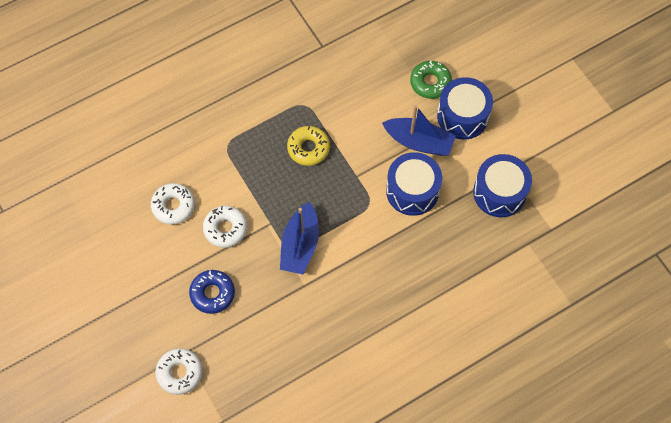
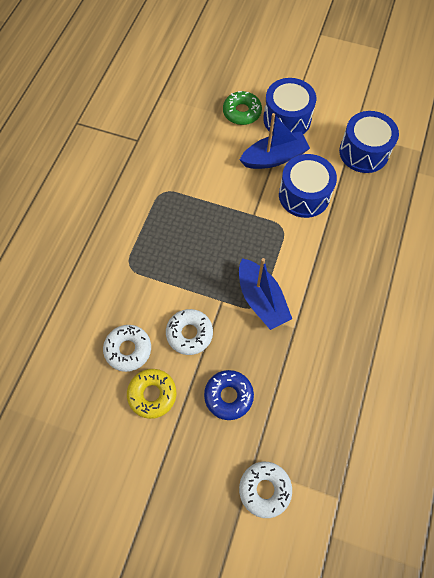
camera: 40 degrees left, 0 degrees up
yellow donut [287,126,330,166] -> yellow donut moved to [127,369,176,419]

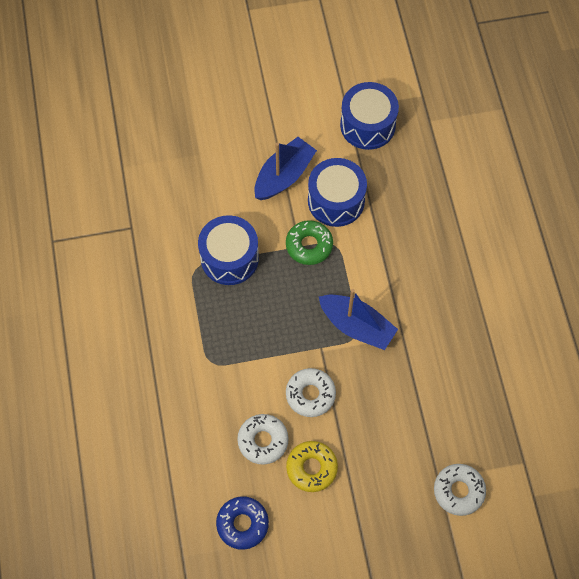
camera: 30 degrees left, 0 degrees up
blue donut [204,370,254,420] -> blue donut moved to [216,496,269,550]
green donut [223,91,262,125] -> green donut moved to [286,220,333,265]
blue drum [263,78,316,134] -> blue drum moved to [198,215,259,285]

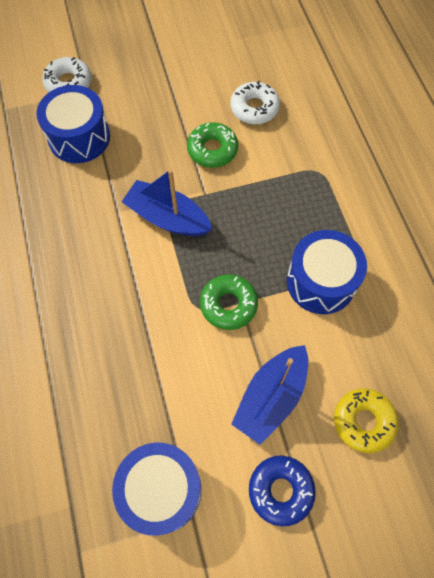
camera: 175 degrees right, 0 degrees up
blue donut [216,496,269,550] -> blue donut moved to [249,455,316,526]
white donut [286,368,336,417] -> green donut [187,122,238,168]
yellow donut [286,441,338,492] -> yellow donut moved to [334,388,399,453]
blue drum [308,158,367,227] -> blue drum moved to [37,85,110,163]

